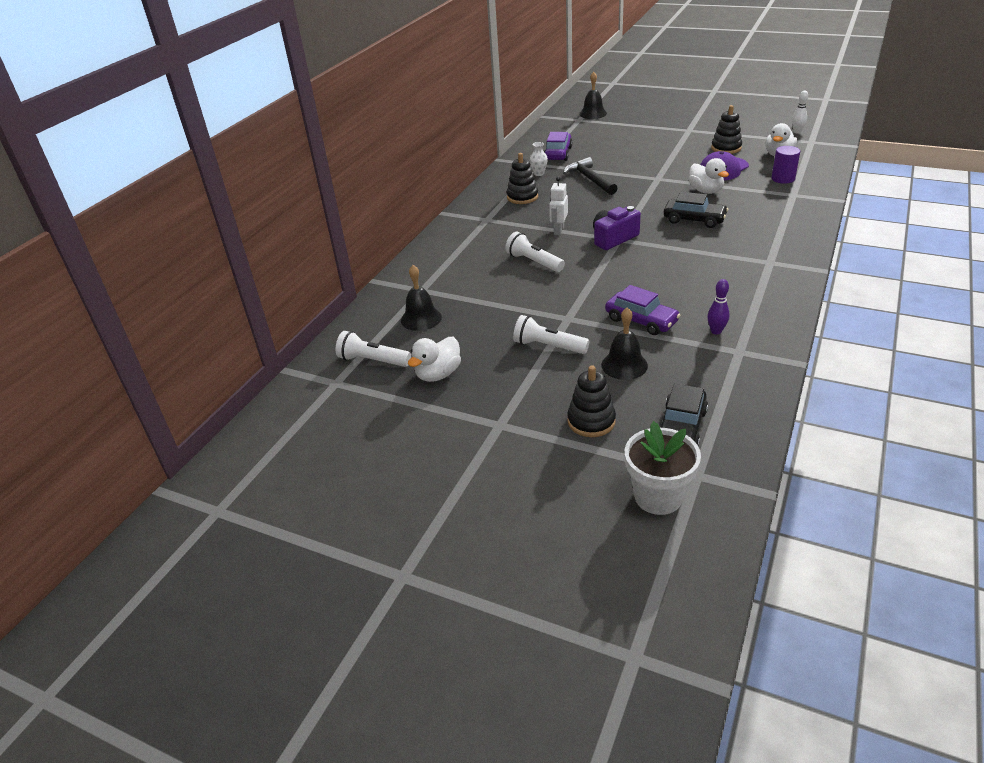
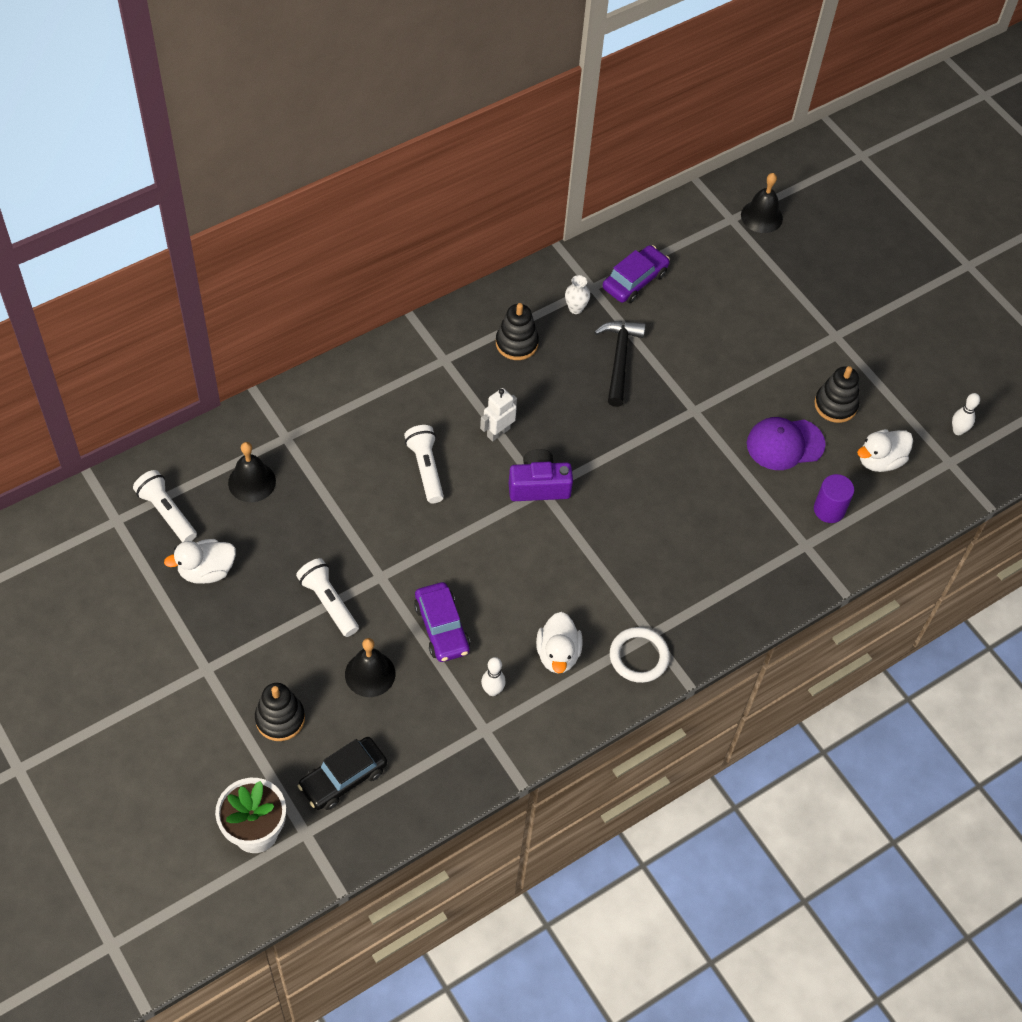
camera: 25 degrees right, 20 degrees up
black car [664,192,728,228] -> none
white duck [688,158,729,194] -> white duck moved to [536,612,583,673]
purple bowling pin [707,279,730,335] -> white bowling pin [481,657,506,696]
none -> white ring [610,627,670,683]

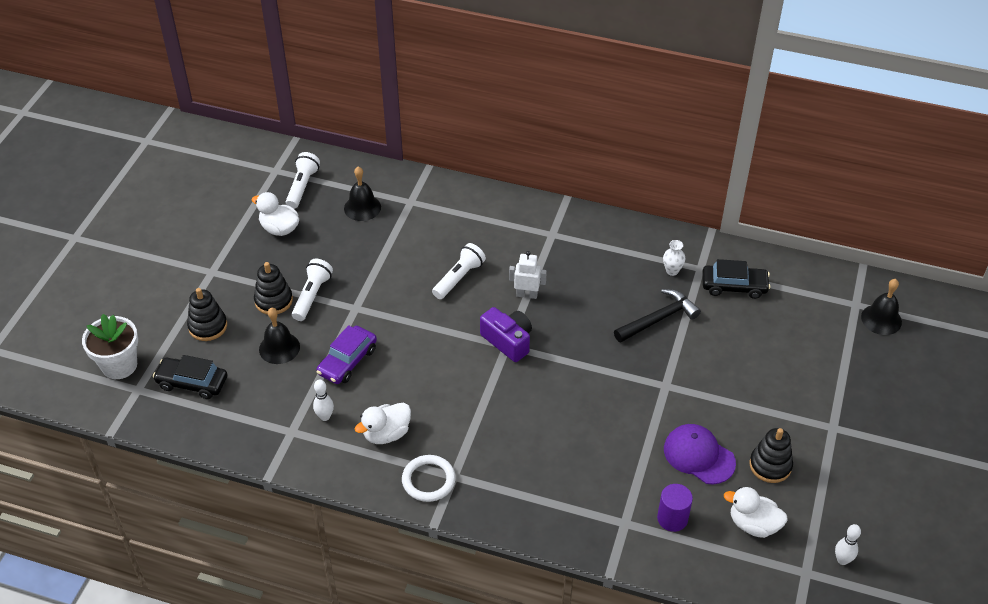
camera: 55 degrees right, 10 degrees down
black stacking toy [496,303,539,360] -> black stacking toy moved to [254,262,293,315]
purple car [603,245,670,303] -> black car [702,259,770,299]

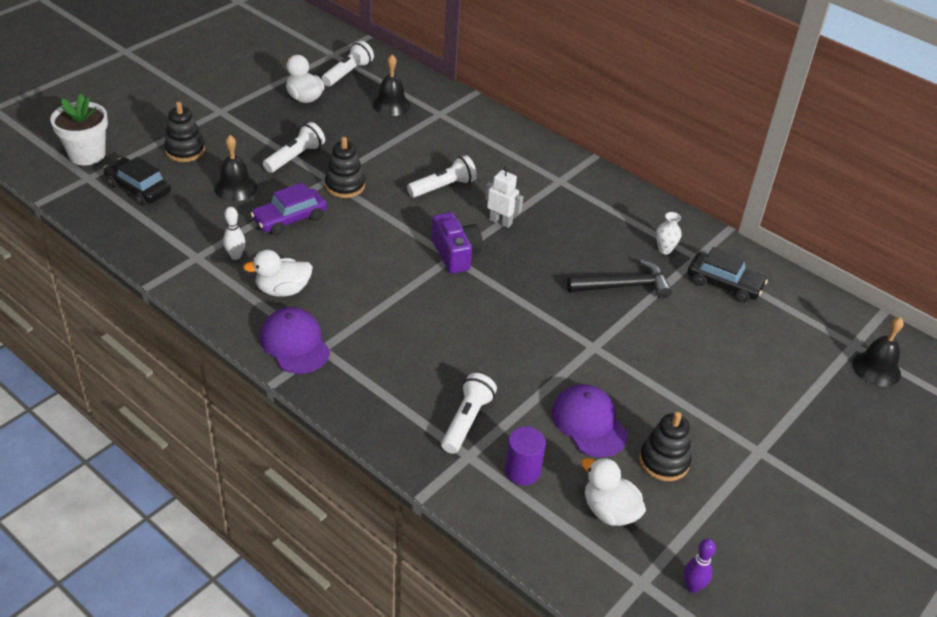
camera: 20 degrees right, 5 degrees down
black stacking toy [254,262,293,315] -> black stacking toy moved to [325,137,365,198]
white ring [402,455,456,502] -> purple cap [260,307,330,374]
white bowling pin [835,524,861,565] -> purple bowling pin [684,539,716,593]
none -> white flashlight [441,373,497,454]

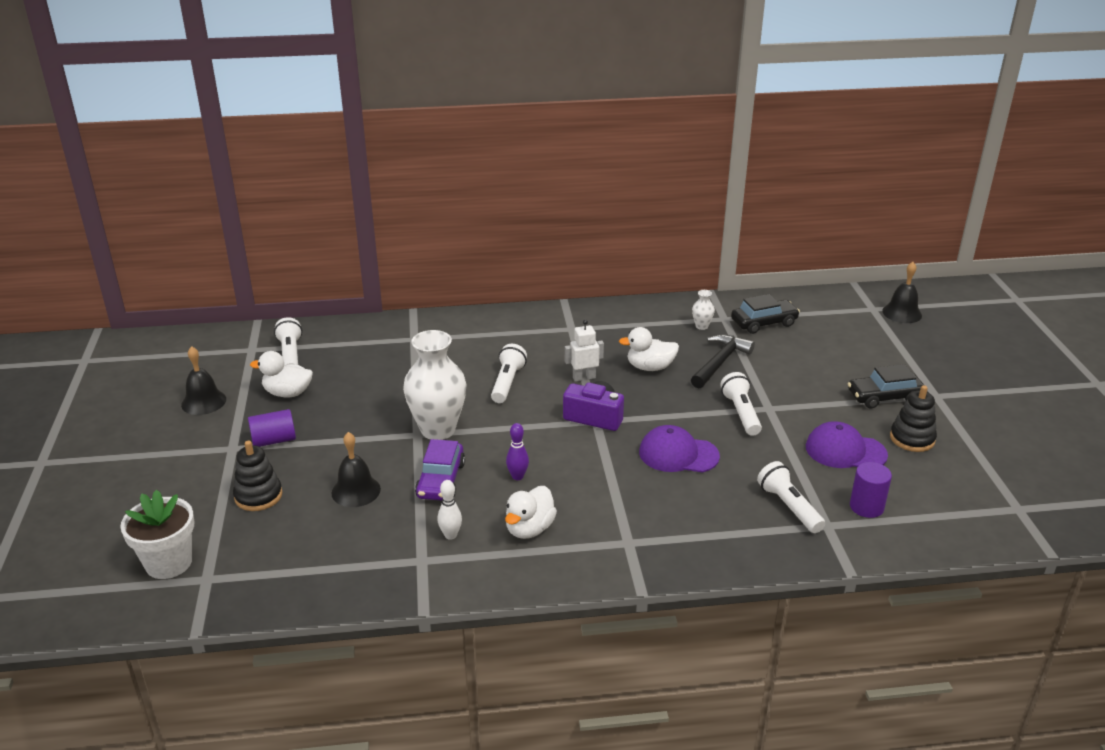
camera: 45 degrees left, 10 degrees down
black car [103,157,171,206] -> black car moved to [848,364,924,409]
purple cap [260,307,330,374] -> purple cap moved to [639,425,720,473]
white flashlight [263,122,325,173] -> white flashlight moved to [720,372,762,436]
black stacking toy [325,137,365,198] -> white vase [403,330,467,440]
black bell [372,55,410,116] -> black bell moved to [181,346,226,415]
white duck [581,458,646,526] -> white duck moved to [619,327,679,371]
purple bowling pin [684,539,716,593] -> purple bowling pin moved to [506,423,529,480]
none -> purple cylinder [248,409,296,447]

